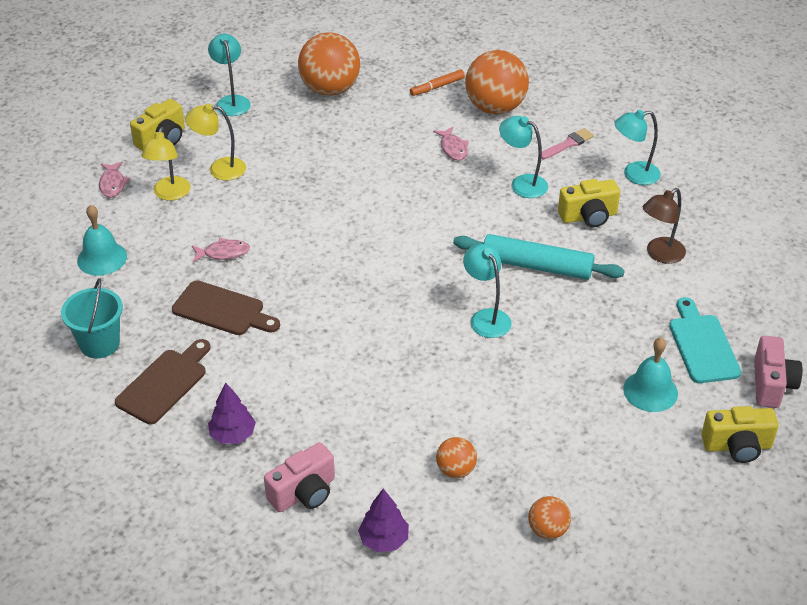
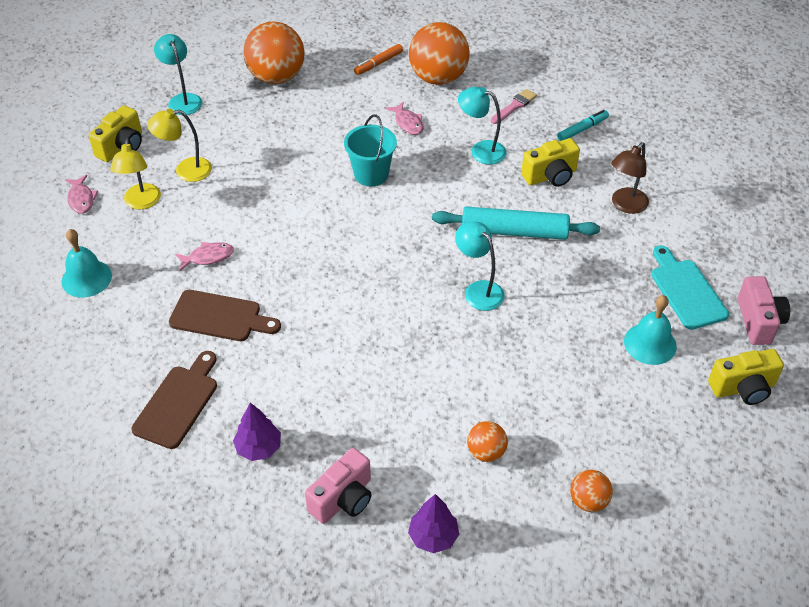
camera: 10 degrees left, 5 degrees up
turquoise bucket [61,278,123,358] -> turquoise bucket moved to [344,114,397,186]
turquoise lamp [614,110,661,185] -> turquoise marker [557,110,609,141]

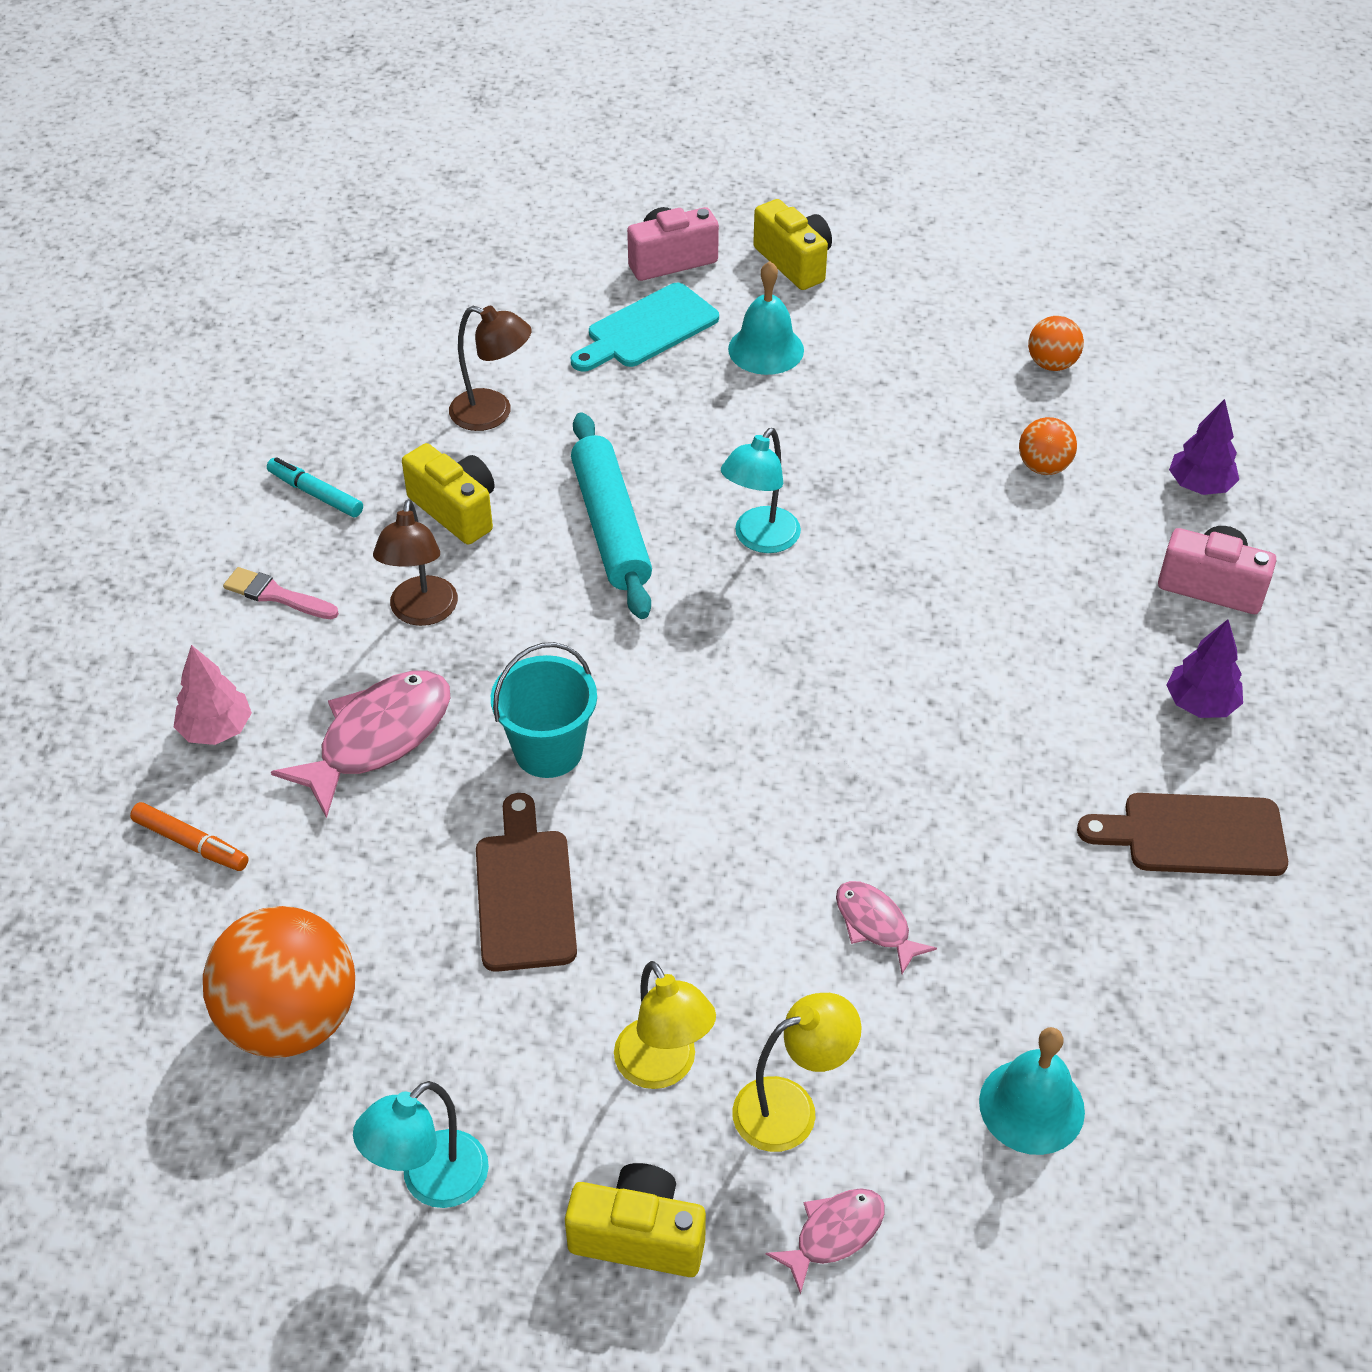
camera: 110 degrees left, 0 degrees up
brown cutting board [169,290,281,341] -> brown cutting board moved to [476,793,577,972]
pink fish [385,101,424,135] -> pink fish [271,671,450,818], size x1.83
orange ball [409,22,470,85] -> pink tree [174,645,252,745]
turquoise lamp [458,87,507,164] -> brown lamp [373,499,458,626]

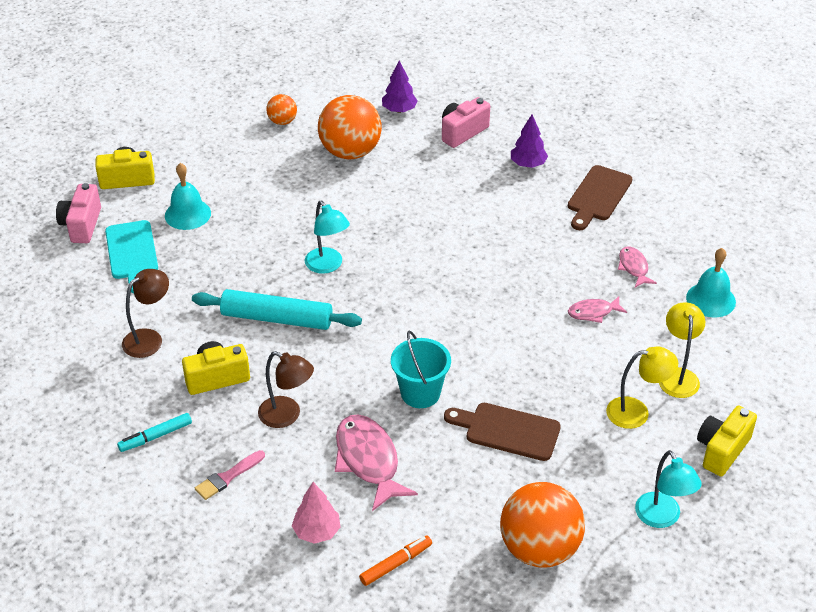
camera: 65 degrees left, 5 degrees down
pink fish [766,1188,885,1294] -> pink fish moved to [618,246,657,287]
orange ball [1019,417,1077,475] -> orange ball [318,95,382,159], size x2.03

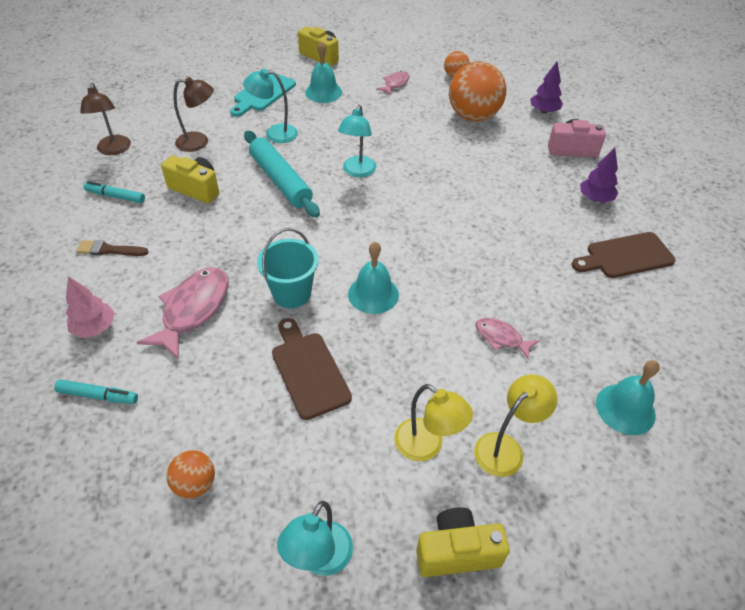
camera: 45 degrees right, 5 degrees up
pink camera [56,183,101,243] -> none
pink brush [195,450,265,500] -> brown brush [76,240,148,256]
brown lamp [258,351,314,428] -> brown lamp moved to [80,83,131,155]
orange marker [359,535,432,586] -> turquoise marker [54,379,138,404]
orange ball [500,482,585,568] -> orange ball [166,450,215,499], size x0.49
pink fish [618,246,657,287] -> pink fish moved to [376,71,409,95]
none -> turquoise lamp [243,69,298,143]
none -> turquoise bell [348,242,399,314]

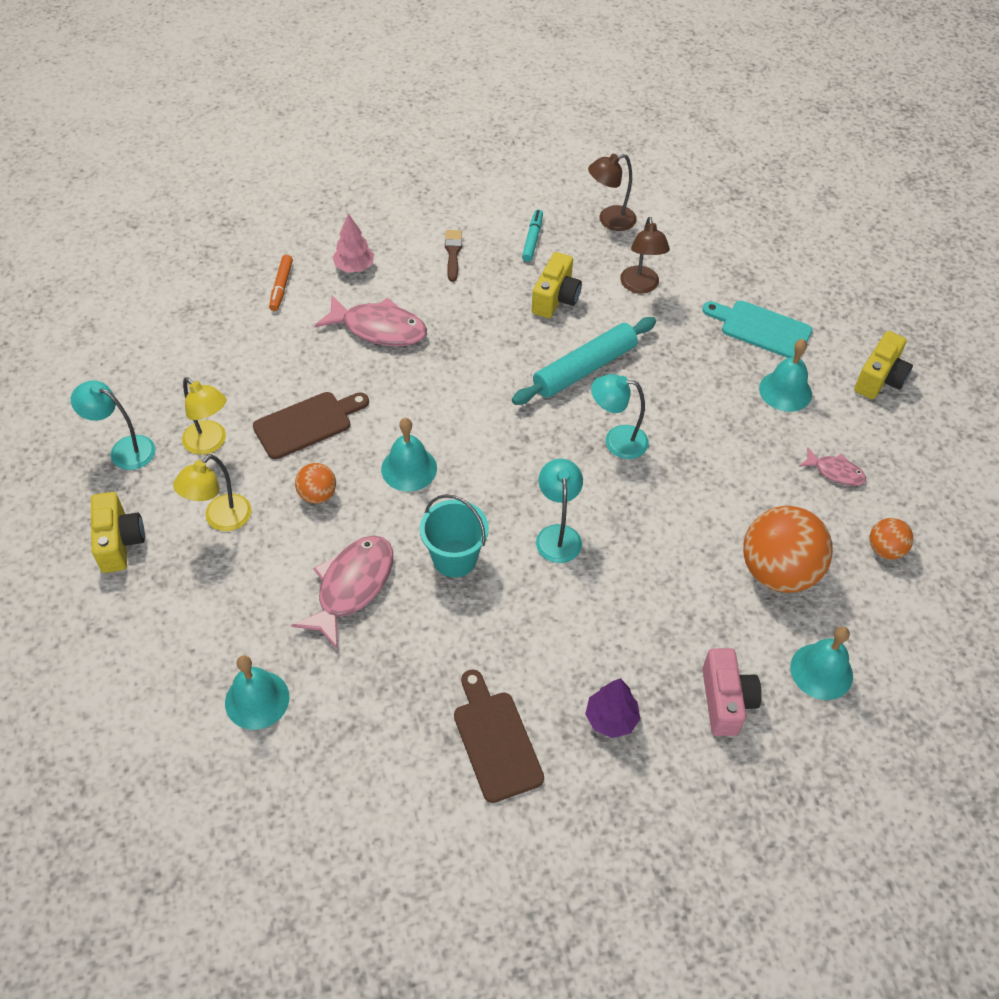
camera: 85 degrees right, 5 degrees up
turquoise marker [54,379,138,404] -> orange marker [269,255,293,311]
orange ball [166,450,215,499] -> orange ball moved to [295,463,336,504]
turquoise lamp [243,69,298,143] -> turquoise lamp moved to [536,459,583,563]
turquoise bucket [257,228,319,308] -> turquoise bucket moved to [420,494,489,578]
yellow lamp [474,374,558,477] -> yellow lamp moved to [182,377,226,455]
pink fish [475,318,539,359] -> pink fish [291,536,393,650], size x1.83
purple tree [530,62,563,114] -> turquoise bell [790,626,853,700]

